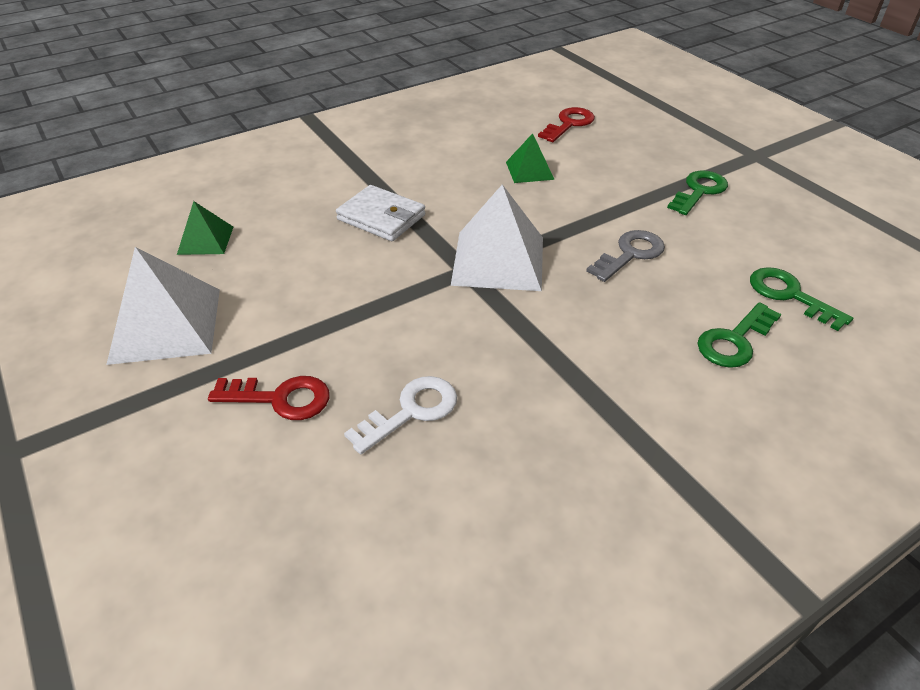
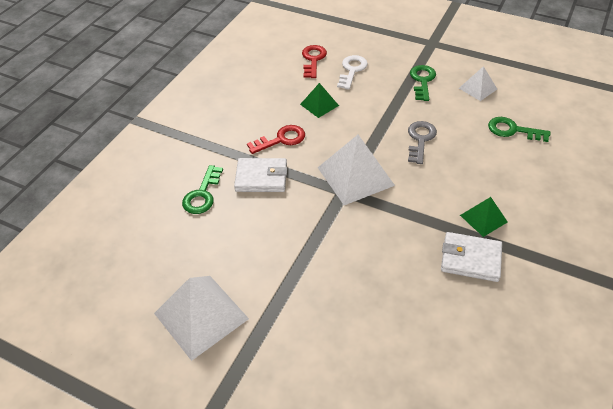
camera: 30 degrees left, 5 degrees up
green pyramid [177,201,233,255] -> green pyramid moved to [460,197,507,237]
red key [208,376,330,420] -> red key moved to [247,125,305,154]
white key [344,376,457,454] -> white key moved to [337,55,368,90]
green key [697,302,781,368] -> green key moved to [182,165,223,214]
none -> white wallet [441,232,502,282]
none -> white pyramid [459,66,497,101]

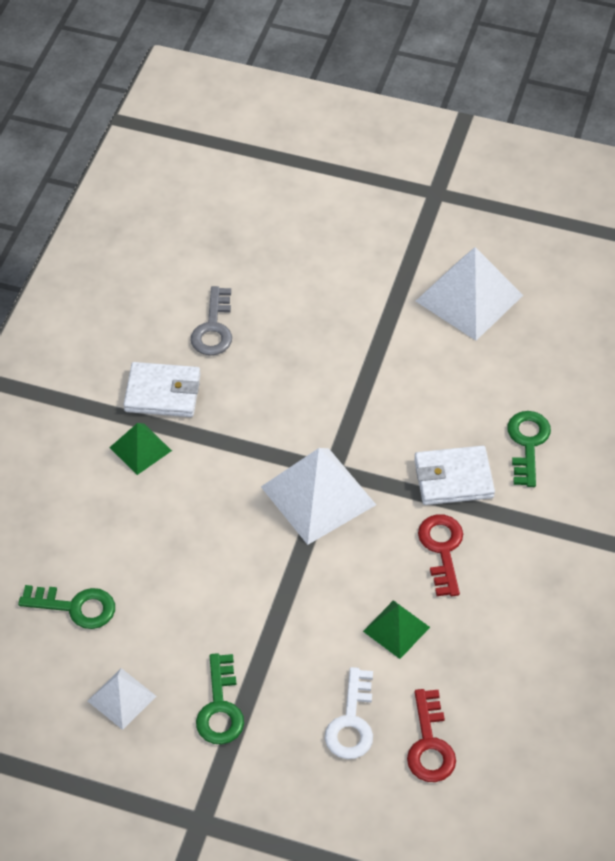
camera: 170 degrees right, 5 degrees up
red key [247,125,305,154] -> red key turned 120 degrees clockwise [418,514,463,596]
grey key [408,121,437,164] -> grey key moved to [191,286,232,356]

